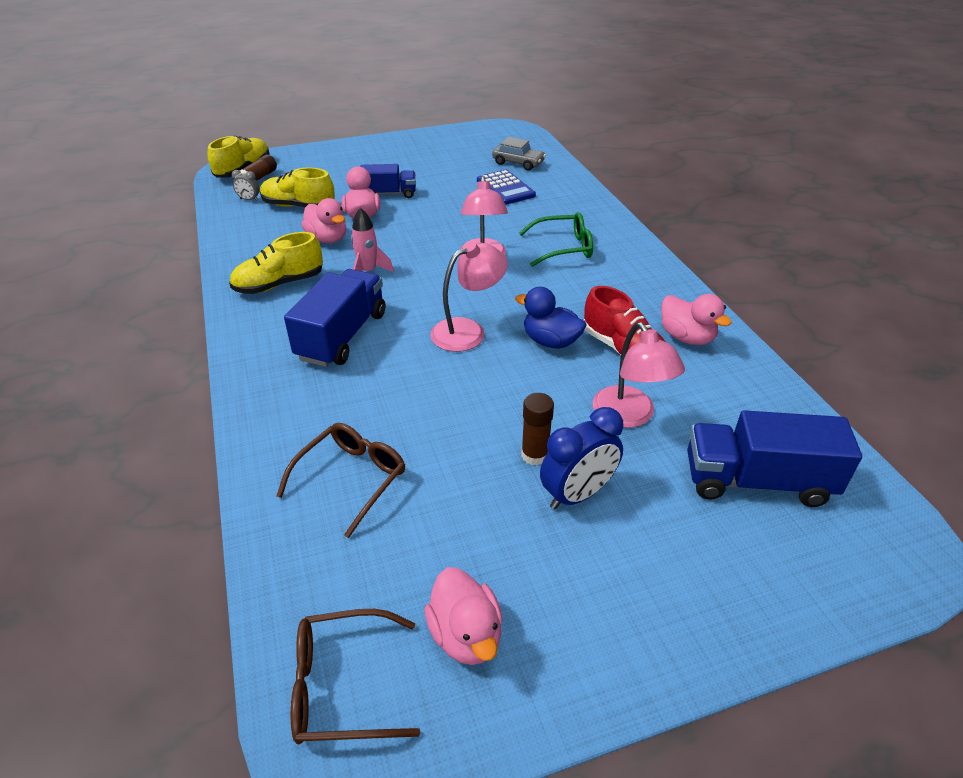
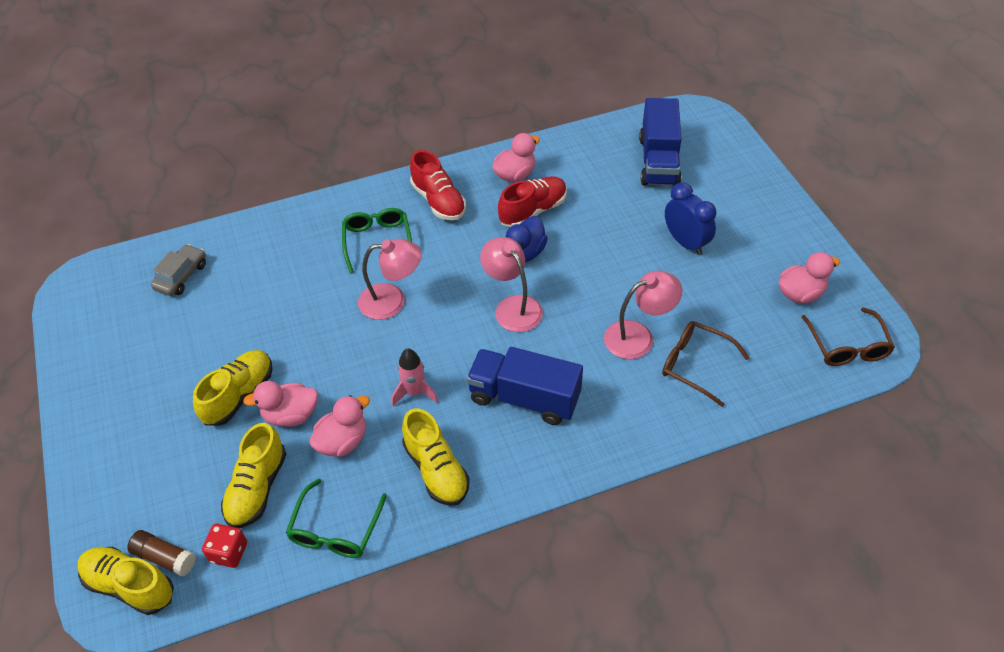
camera: 90 degrees left, 10 degrees up
grey clock [232,170,260,201] -> red dice [202,524,247,568]
blue truck [360,164,416,198] -> yellow shoe [193,350,273,426]
blue calculator [477,170,536,205] -> none
brown glue stick [521,393,554,466] -> none
pink lamp [593,322,685,428] -> pink lamp moved to [604,271,682,359]
none -> green glasses [286,478,387,558]
none -> red shoe [410,150,466,221]

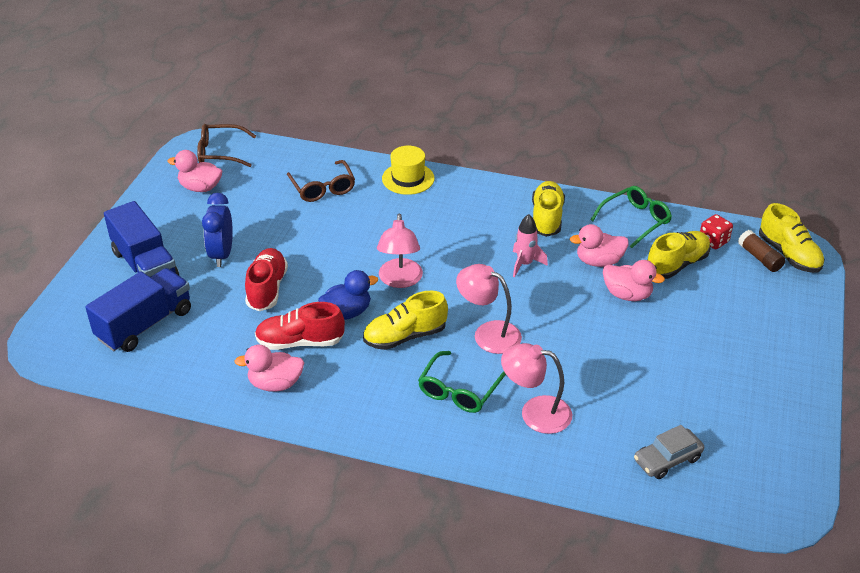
camera: 145 degrees left, 10 degrees down
yellow shoe [193,350,273,426] -> yellow shoe moved to [363,291,448,350]
red shoe [410,150,466,221] -> red shoe moved to [245,248,288,311]
blue truck [466,347,583,425] -> blue truck moved to [104,201,179,277]
pink lamp [604,271,682,359] -> pink lamp moved to [501,343,572,434]
brown glasses [802,307,895,366] -> brown glasses turned 120 degrees counterclockwise [197,124,256,167]
none -> yellow hat [382,146,434,195]

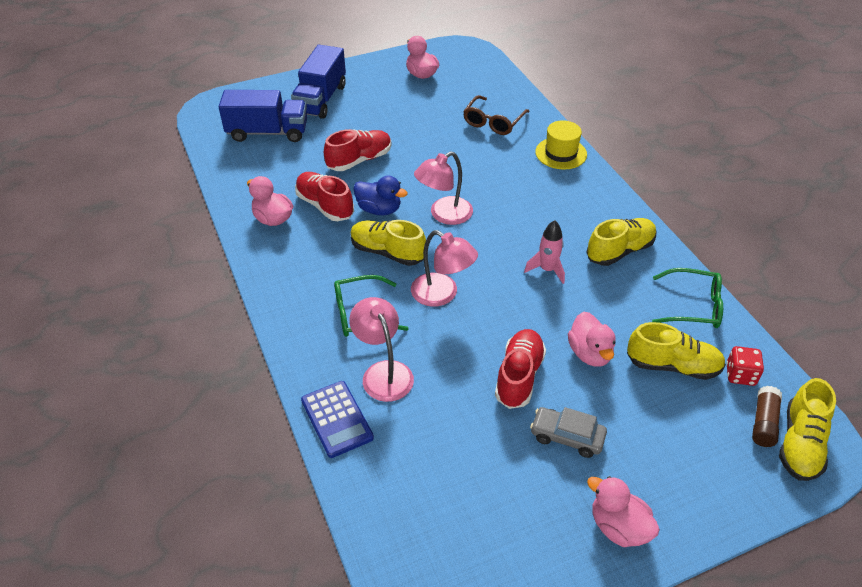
camera: 50 degrees right, 5 degrees up
brown glasses [197,124,256,167] -> none
blue clock [202,193,233,267] -> none
pink lamp [456,264,522,354] -> pink lamp turned 135 degrees clockwise [411,230,478,307]
pink duck [570,224,629,267] -> pink duck moved to [587,476,660,547]
grey car [634,425,704,479] -> grey car moved to [530,407,607,458]
none -> blue calculator [301,381,374,458]
none -> red shoe [495,329,546,409]

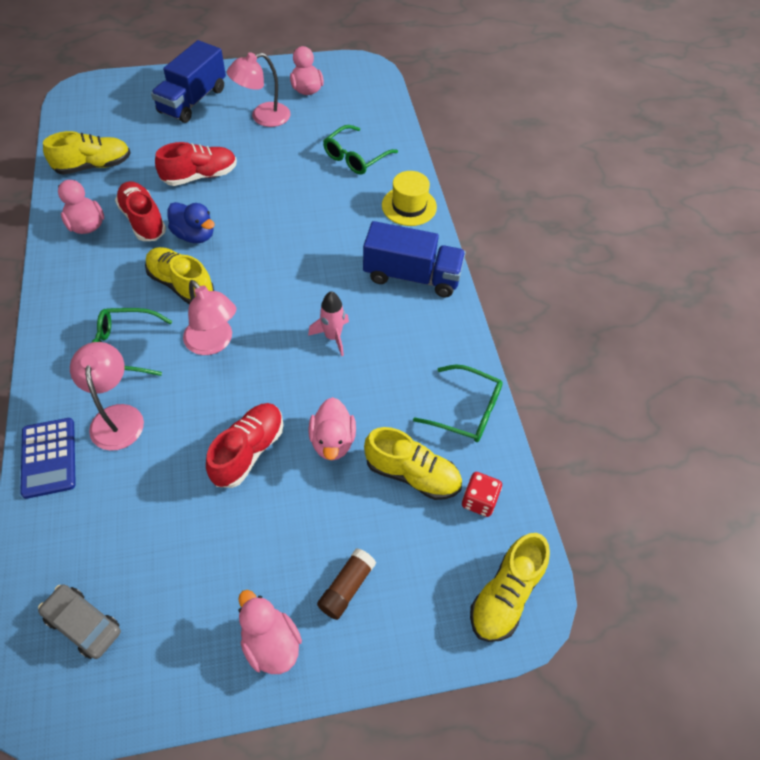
camera: 10 degrees right, 10 degrees up
blue truck [219,90,307,142] -> blue truck moved to [363,221,466,298]
pink lamp [414,151,473,225] -> pink lamp moved to [227,52,290,127]
brown glasses [463,95,530,135] -> green glasses [323,125,398,175]
grey car [530,407,607,458] -> grey car moved to [38,584,121,659]
yellow shoe [586,218,657,266] -> yellow shoe moved to [43,131,131,175]
brown glue stick [752,386,782,447] -> brown glue stick moved to [317,548,376,620]

